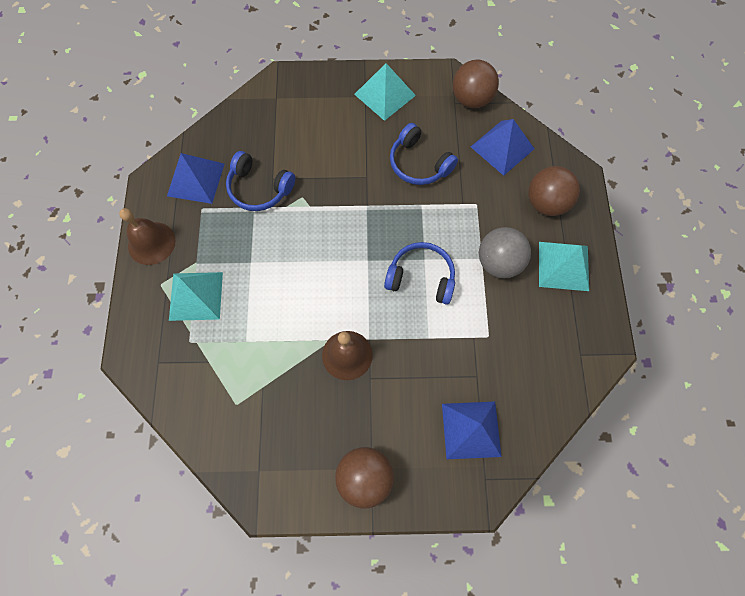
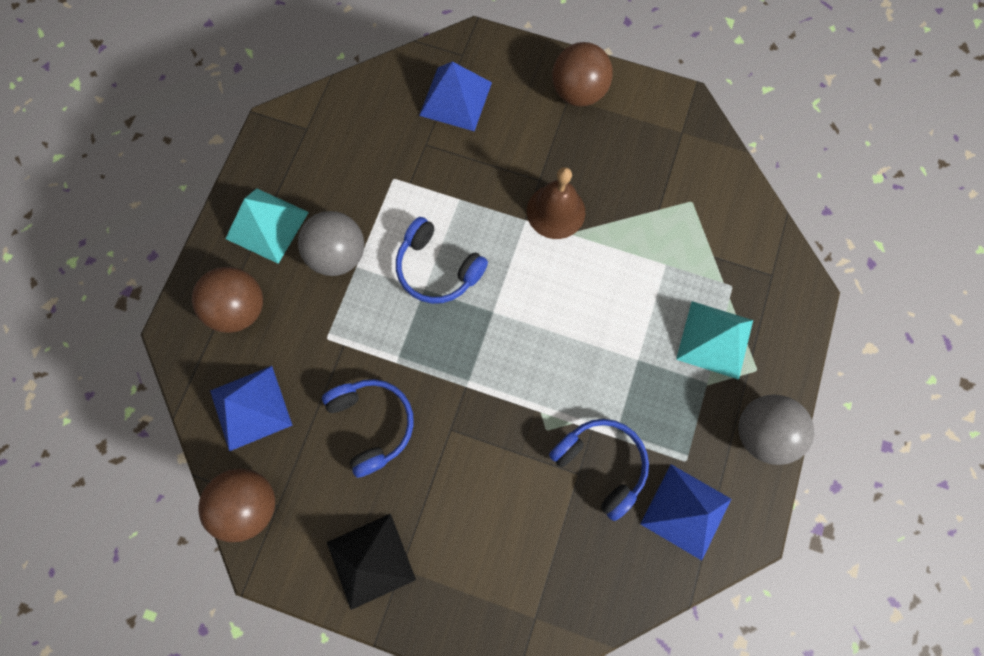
camera: 160 degrees left, 5 degrees up
brown bell [119,208,176,265] -> grey ball [738,395,814,465]
turquoise pyramid [354,63,416,121] -> black pyramid [327,514,416,610]

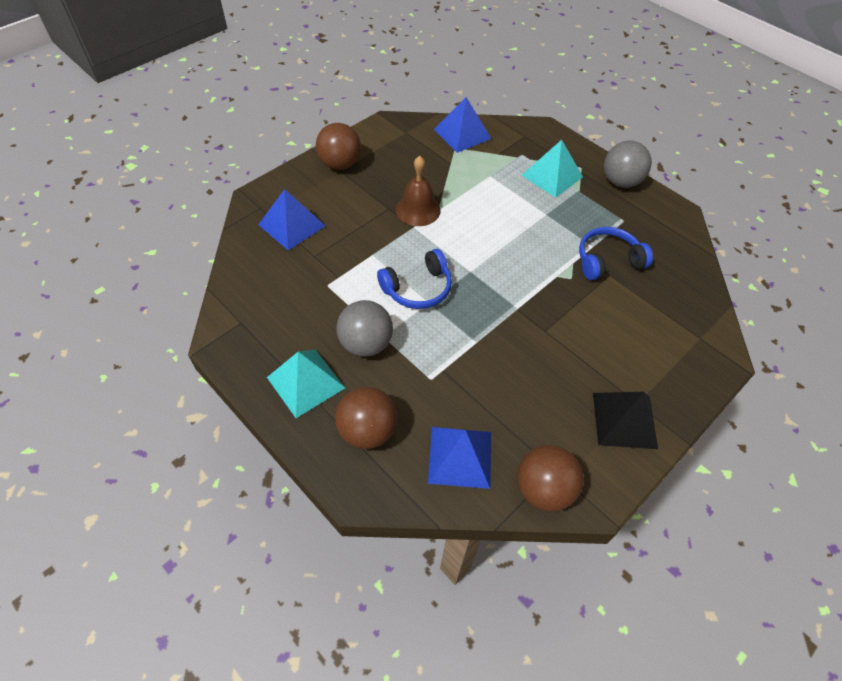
camera: 65 degrees left, 20 degrees down
blue headphones [322,379,414,478] -> none
blue pyramid [641,464,731,561] -> blue pyramid moved to [434,97,492,153]

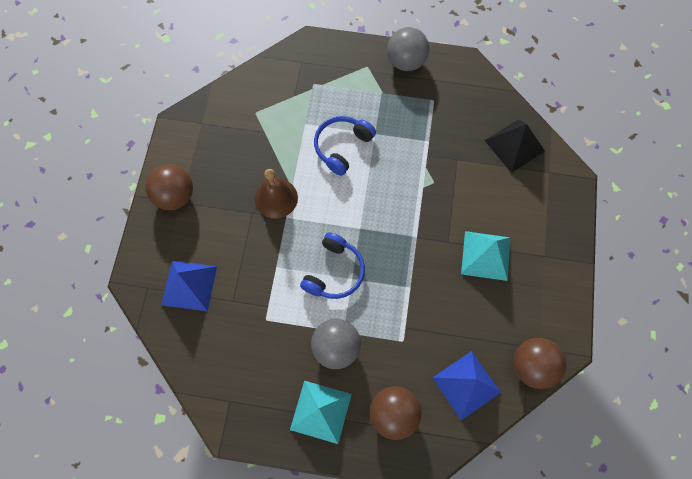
camera: 35 degrees left, 15 degrees up
blue pyramid [434,97,492,153] -> none
turquoise pyramid [522,140,583,198] -> turquoise pyramid moved to [461,231,510,281]
blue headphones [579,227,653,280] -> blue headphones moved to [314,116,376,176]
black pyramid [593,392,658,449] -> black pyramid moved to [484,120,545,173]

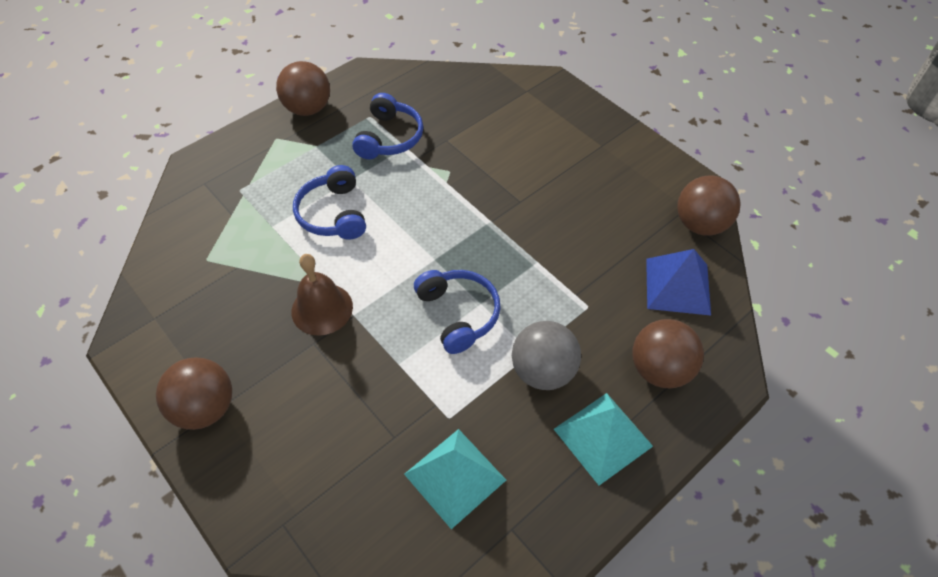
camera: 50 degrees left, 15 degrees down
blue pyramid [161,261,217,311] -> none
grey ball [387,27,429,71] -> brown ball [276,61,330,116]
turquoise pyramid [461,231,510,281] -> turquoise pyramid moved to [404,429,506,529]
black pyramid [484,120,545,173] -> none
none -> blue headphones [352,93,423,159]

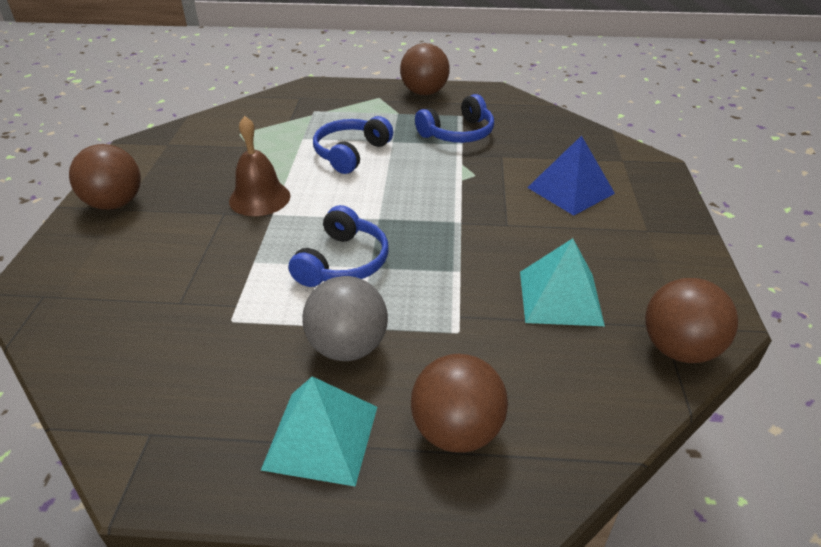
camera: 45 degrees right, 15 degrees down
turquoise pyramid [404,429,506,529] -> turquoise pyramid moved to [520,238,605,326]
blue pyramid [646,249,711,316] -> blue pyramid moved to [527,135,615,216]

